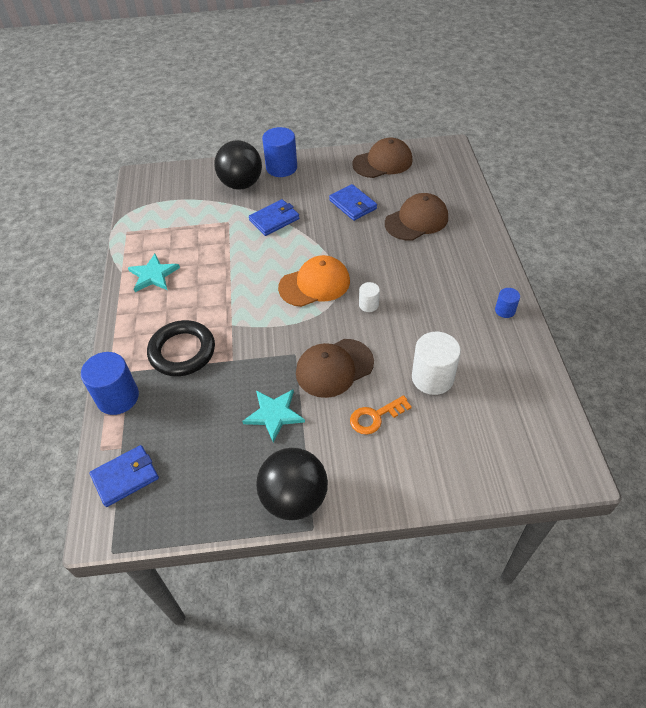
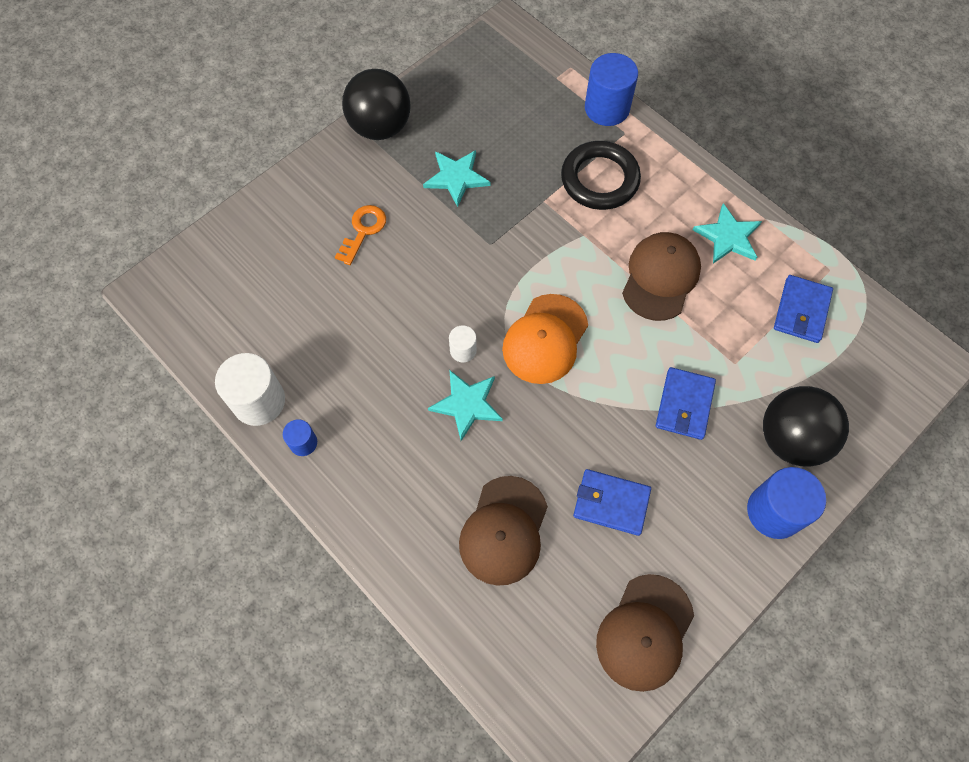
camera: 140 degrees right, 15 degrees up
blue wallet [89,445,159,507] -> blue wallet moved to [774,275,833,343]
brown cap [296,339,374,398] -> brown cap moved to [622,232,701,321]
white cylinder [412,332,461,395] -> white cylinder moved to [215,353,285,426]
none -> turquoise star [428,370,503,441]

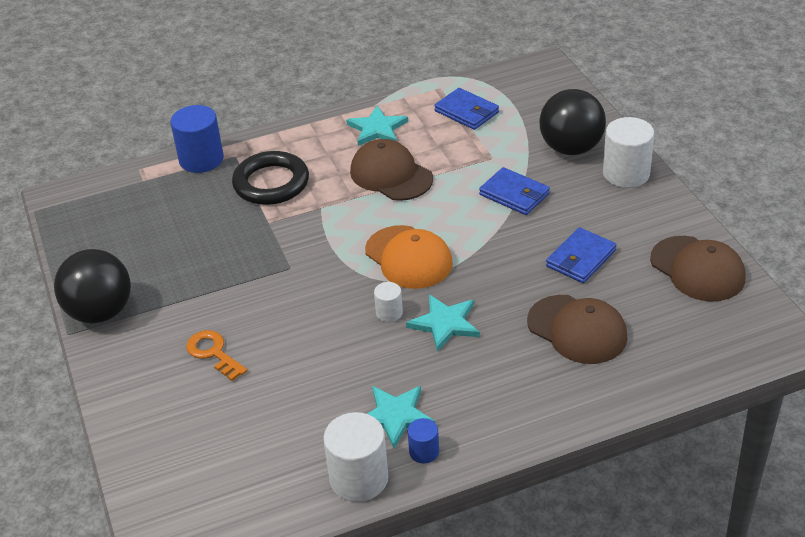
camera: 65 degrees left, 25 degrees down
turquoise star [423,150,490,207] -> turquoise star moved to [367,386,435,449]
blue cylinder [747,467,826,539] -> white cylinder [603,117,654,188]

